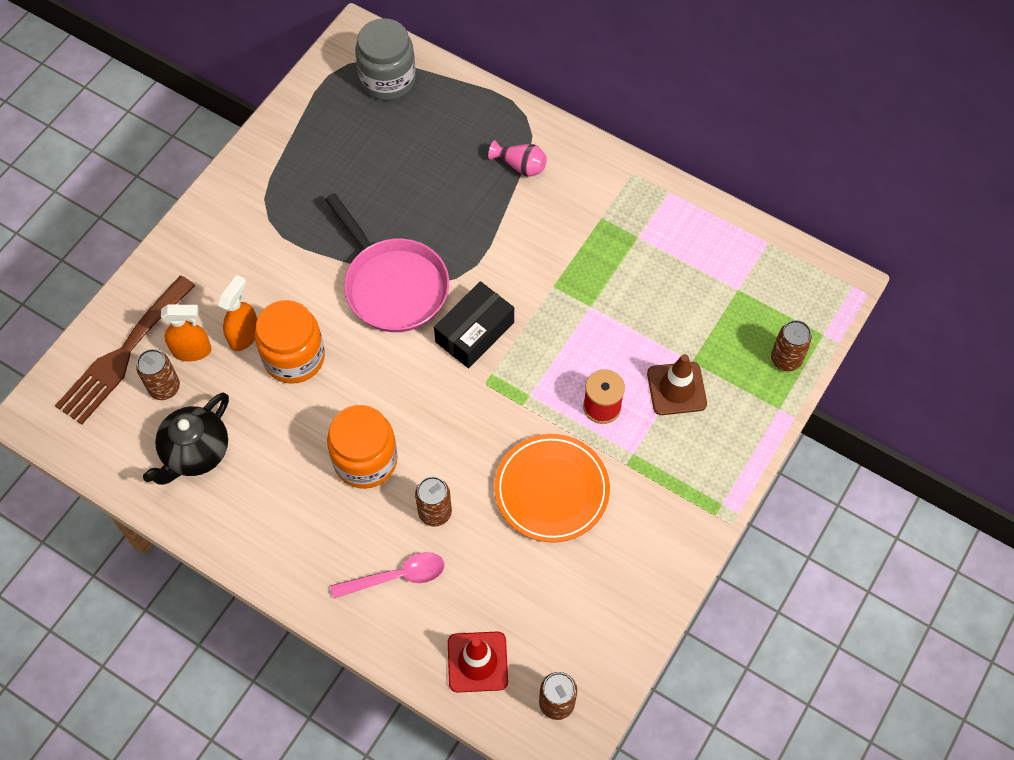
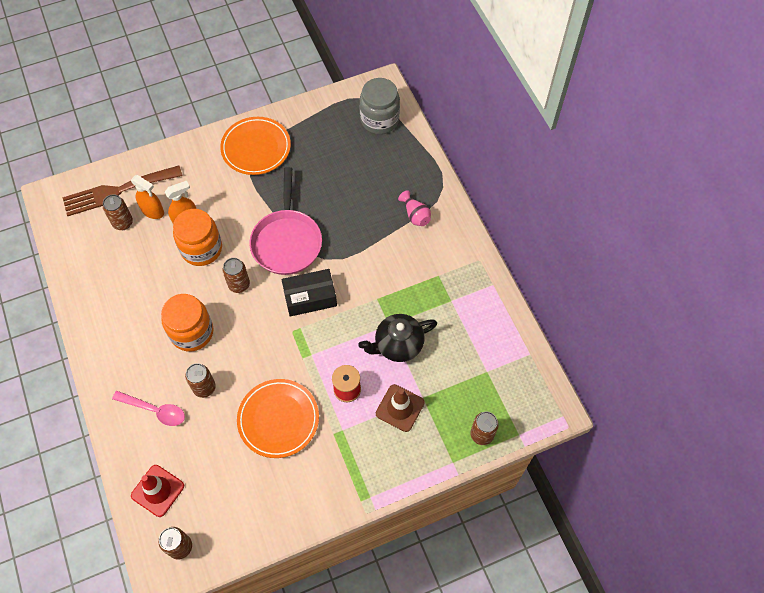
camera: 35 degrees right, 0 degrees up
black teapot [143,393,229,485] -> black teapot moved to [358,314,437,362]
none -> orange plate [220,117,291,175]
none -> brown can [223,258,250,293]

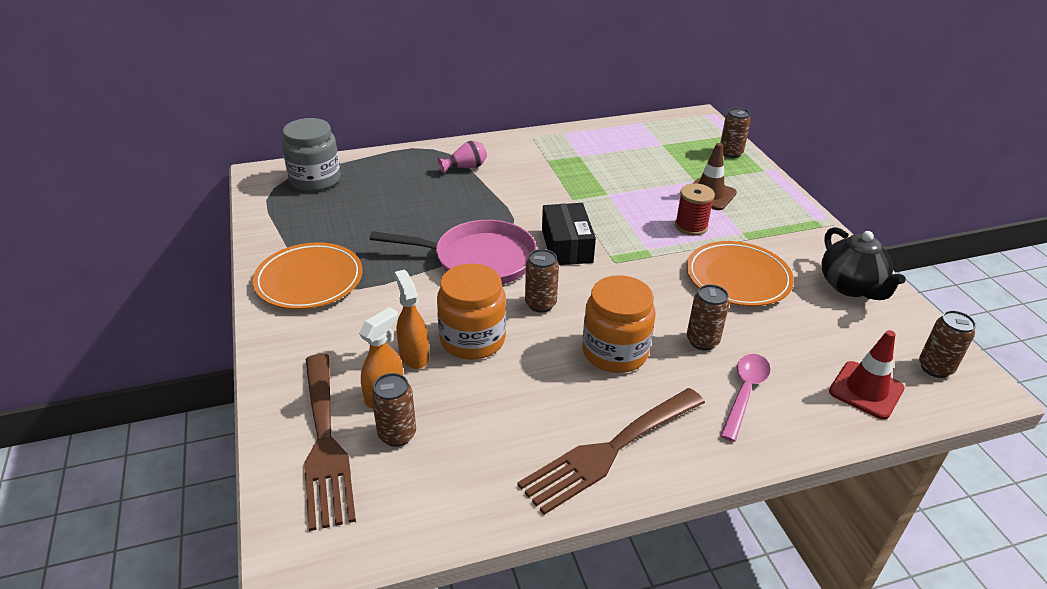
camera: 85 degrees left, 25 degrees down
black teapot [358,314,437,362] -> black teapot moved to [822,227,906,300]
none -> brown fork [517,388,705,515]

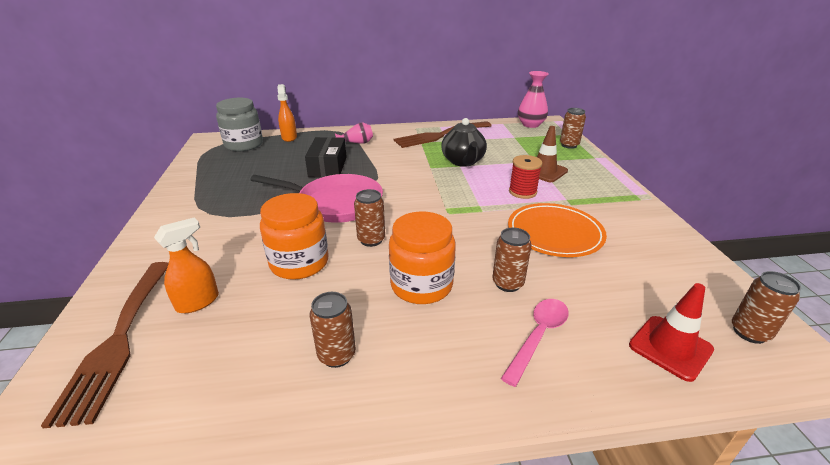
camera: 10 degrees right, 5 degrees down
orange plate [252,242,363,309] -> none
brown can [371,373,416,447] -> brown can moved to [310,292,356,368]
orange spray bottle [395,270,429,369] -> orange spray bottle moved to [277,84,297,142]
brown fork [517,388,705,515] -> brown fork moved to [393,121,491,148]
black box [542,203,596,265] -> black box moved to [305,137,347,177]
black teapot [822,227,906,300] -> black teapot moved to [441,118,487,167]
none -> pink vase [518,71,549,128]

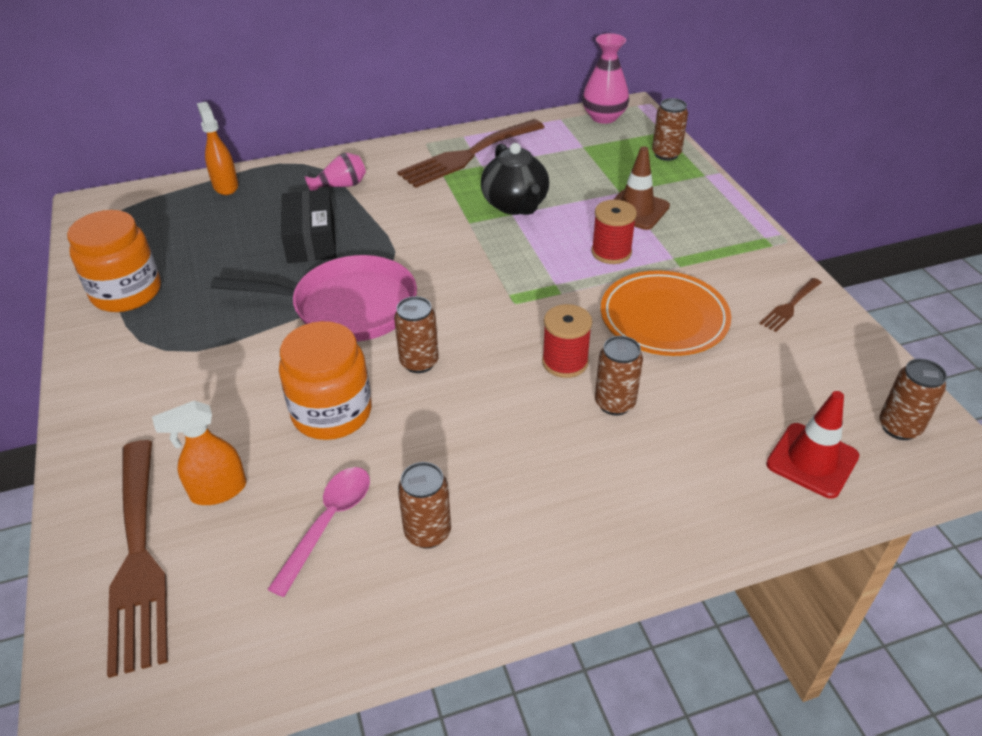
camera: 10 degrees left, 10 degrees up
orange spray bottle [154,217,219,313] -> orange spray bottle turned 150 degrees counterclockwise [152,401,246,505]
grey jar [216,98,263,151] -> none
orange jar [389,211,456,304] -> orange jar moved to [67,210,161,312]
pink spoon [501,299,569,387] -> pink spoon moved to [267,467,370,597]
none -> red spool [542,304,592,378]
none -> brown fork [759,278,822,332]

